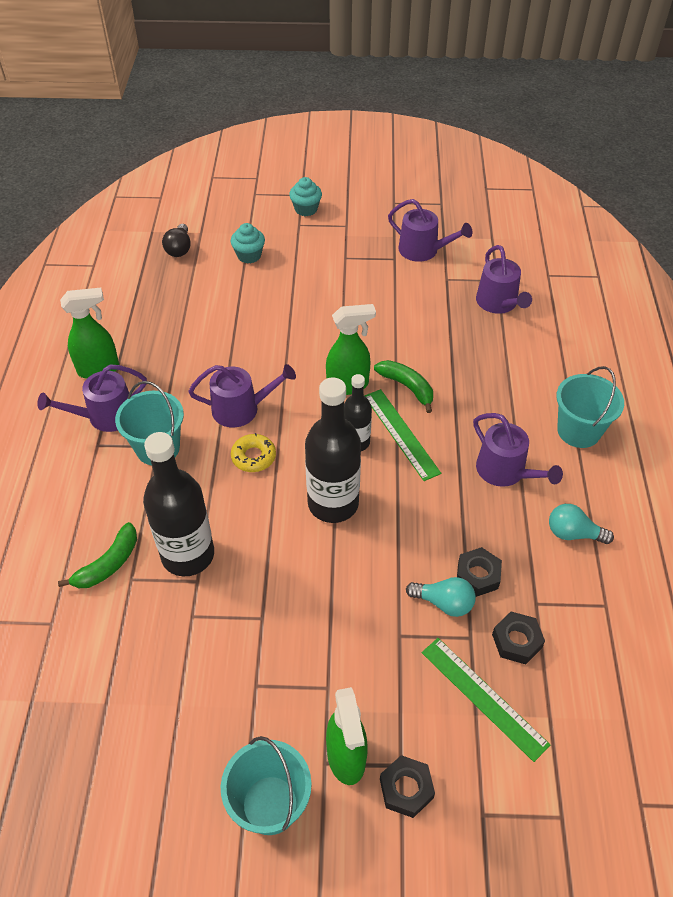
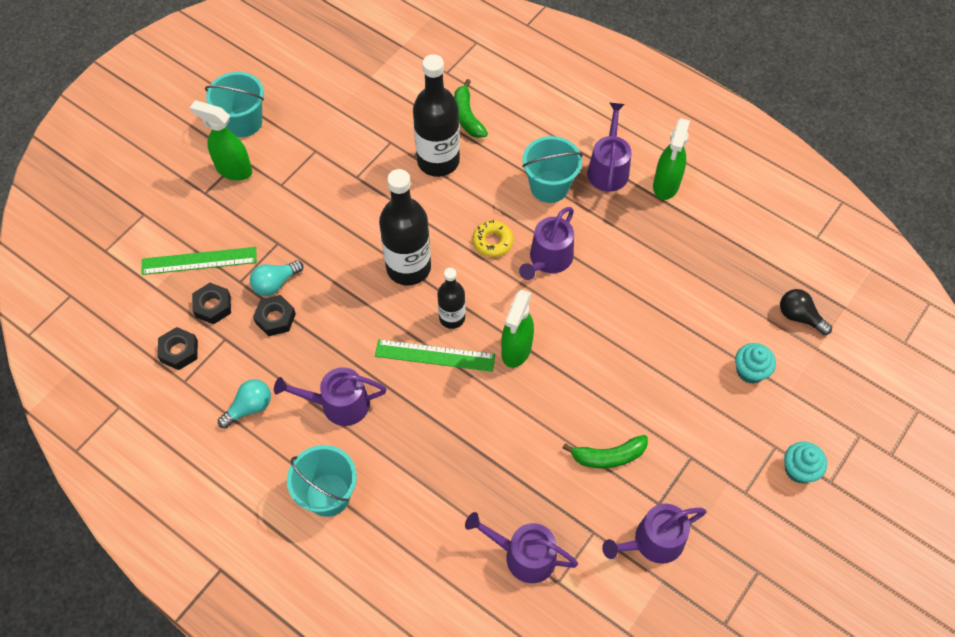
camera: 125 degrees right, 10 degrees up
green banana [374,360,433,413] -> green banana moved to [562,435,648,468]
black nut [380,755,435,818] -> black nut moved to [157,327,198,370]

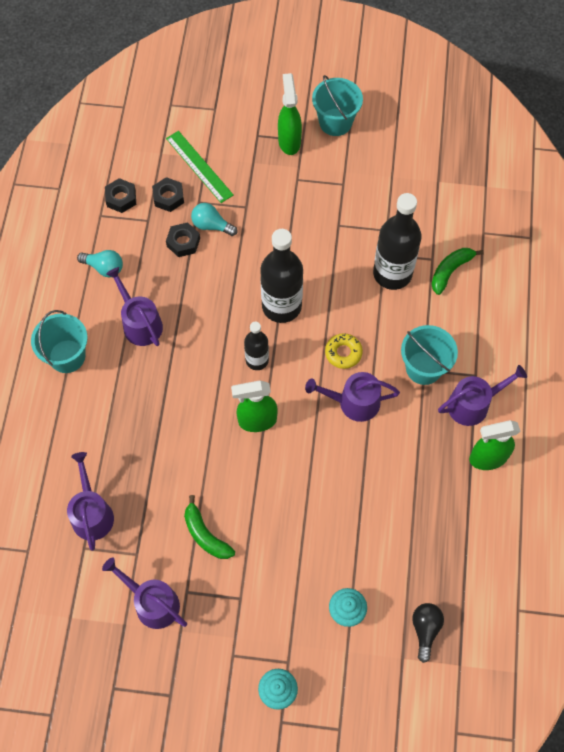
camera: 60 degrees right, 5 degrees up
green ruler [375,339,495,372] -> none

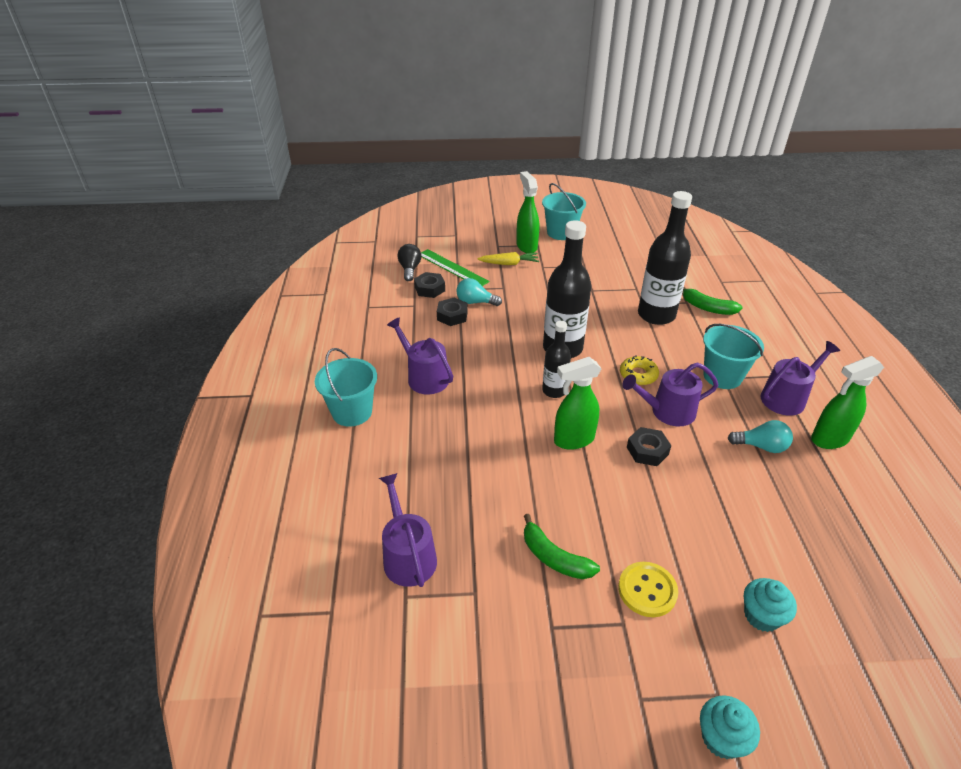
camera: 10 degrees left, 25 degrees down
turquoise light bulb [77,250,123,277] -> turquoise light bulb moved to [728,420,793,453]
purple watering can [102,557,187,629] -> none
black nut [105,178,136,213] -> black nut moved to [627,427,671,466]
black light bulb [412,603,444,663] -> black light bulb moved to [397,244,421,281]
green banana [431,248,484,295] -> green banana turned 90 degrees counterclockwise [683,287,743,315]
none -> yellow carrot [477,252,539,265]
none -> yellow button [618,562,678,617]

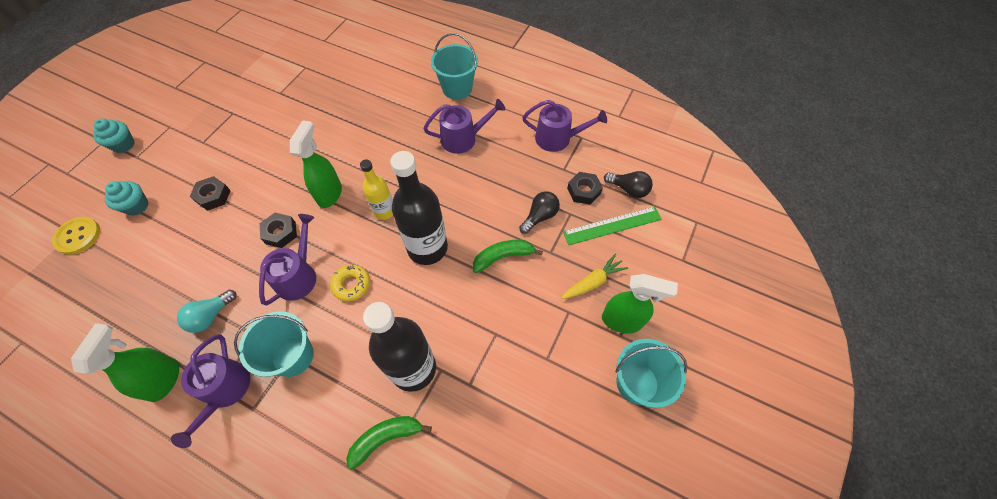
camera: 120 degrees right, 20 degrees up
purple watering can [379,473,437,587] -> purple watering can moved to [522,100,607,152]
black nut [437,298,468,326] -> black nut moved to [190,176,231,211]
turquoise light bulb [456,278,502,306] -> black light bulb [519,191,560,234]
yellow carrot [477,252,539,265] -> yellow carrot turned 150 degrees counterclockwise [561,254,628,299]
green banana [524,514,600,579] -> green banana moved to [473,240,543,273]
black bottle [542,321,571,398] -> yellow bottle [360,159,393,220]
yellow button [618,562,678,617] -> yellow button moved to [52,217,100,255]

